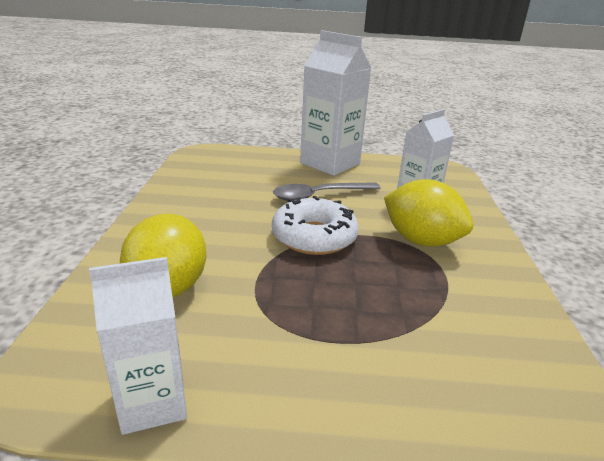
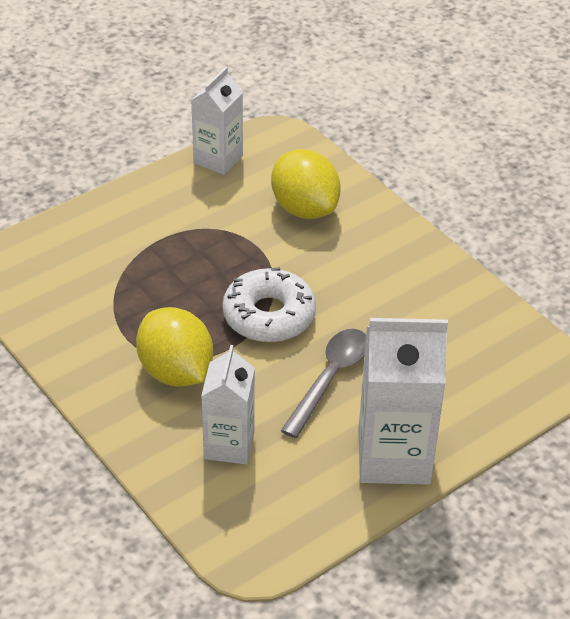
camera: 140 degrees right, 15 degrees up
yellow lemon [384,179,473,247] -> yellow lemon turned 60 degrees clockwise [136,307,213,387]

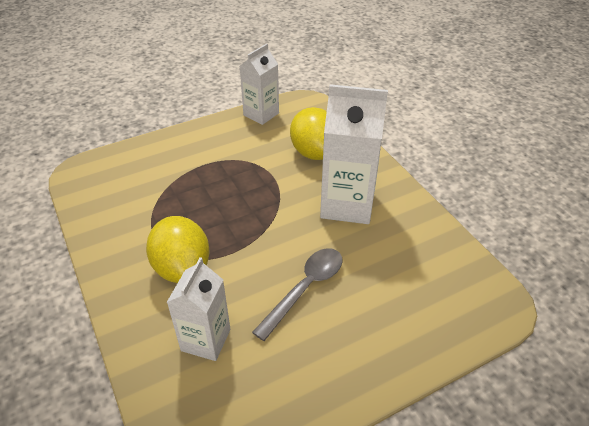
camera: 10 degrees right, 0 degrees up
white donut [222,267,316,342] -> none
white carton [359,318,448,485] -> white carton moved to [320,84,388,224]

